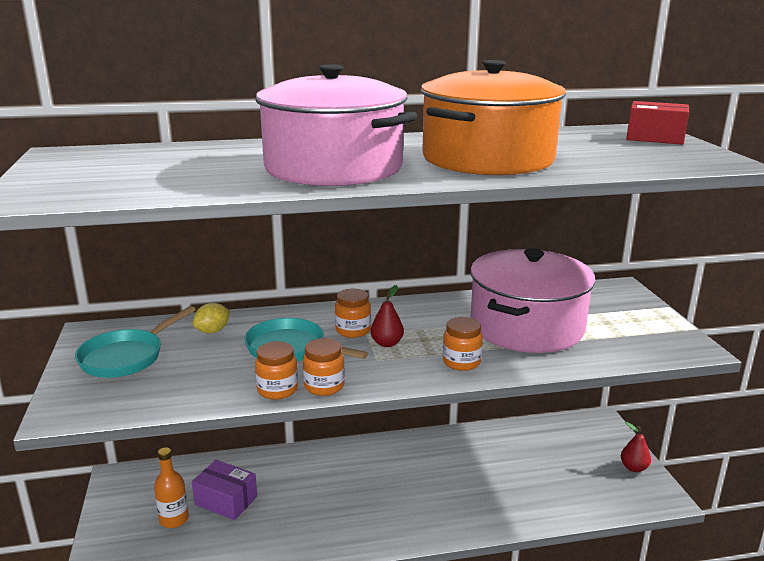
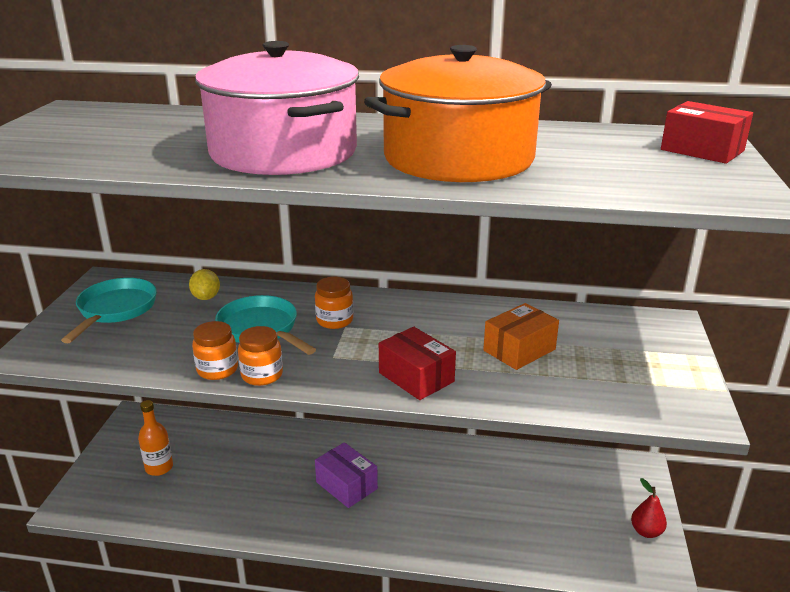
camera: 20 degrees right, 5 degrees up
turquoise pan [75,306,196,378] -> turquoise pan turned 135 degrees clockwise [61,278,157,343]
purple box [192,460,257,520] -> purple box moved to [315,442,378,508]
yellow lemon [193,303,230,333] -> yellow lemon turned 75 degrees counterclockwise [189,269,220,300]
red pear [370,285,404,347] -> none
orange jar [443,317,483,371] -> red box [379,327,456,400]
pink pot [470,248,595,353] -> orange box [483,303,559,370]

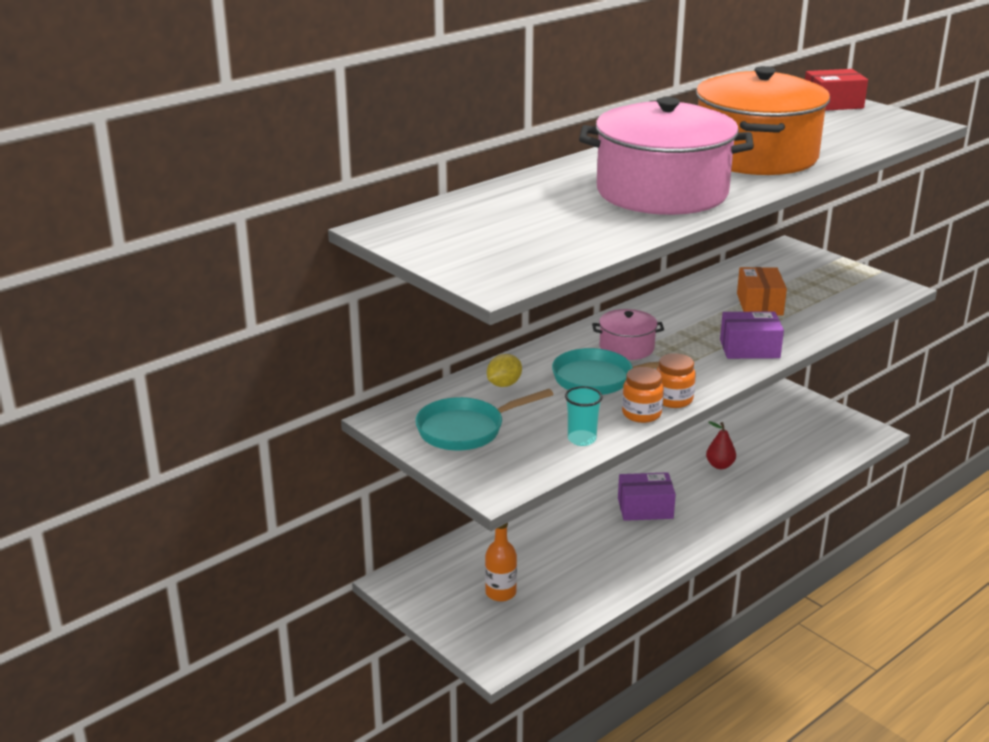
camera: 50 degrees left, 0 degrees up
turquoise pan [61,278,157,343] -> turquoise pan turned 75 degrees counterclockwise [415,389,553,450]
yellow lemon [189,269,220,300] -> yellow lemon turned 75 degrees counterclockwise [487,354,522,387]
orange jar [315,277,353,329] -> pink pot [592,309,664,360]
red box [379,327,456,400] -> purple box [720,311,784,359]
red pear [631,478,667,538] -> red pear moved to [706,421,736,469]
none -> turquoise cup [565,386,603,446]

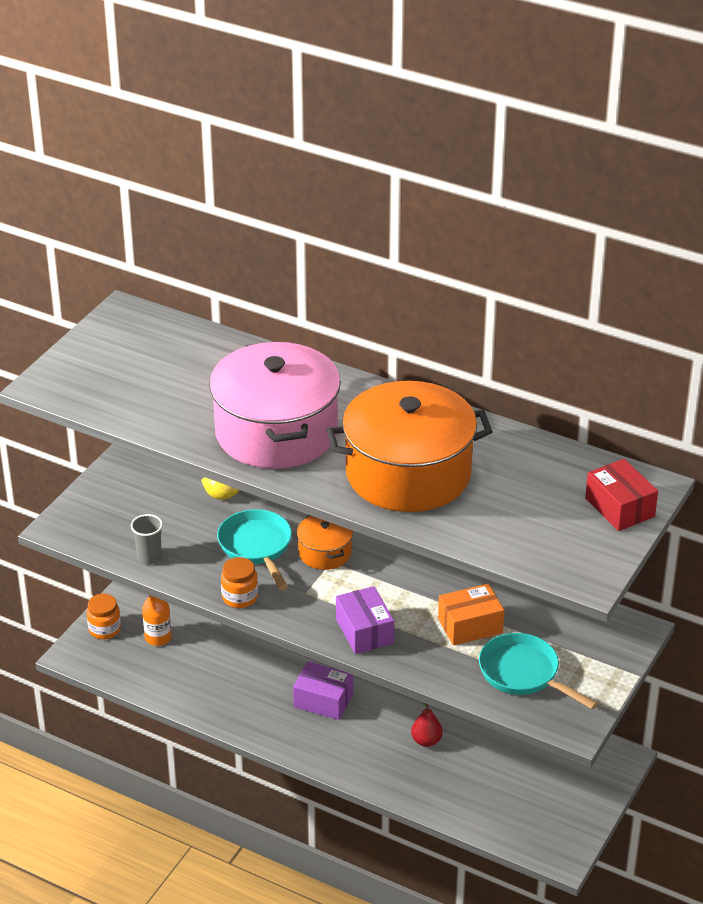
camera: 70 degrees right, 10 degrees up
turquoise pan [415,389,553,450] -> turquoise pan moved to [479,633,598,709]
turquoise cup [565,386,603,446] -> grey cup [131,514,163,564]
pink pot [592,309,664,360] -> orange pot [297,515,353,570]
purple box [618,472,676,521] -> purple box turned 45 degrees counterclockwise [293,662,353,720]
orange jar [622,367,664,423] -> orange jar moved to [87,594,121,639]

